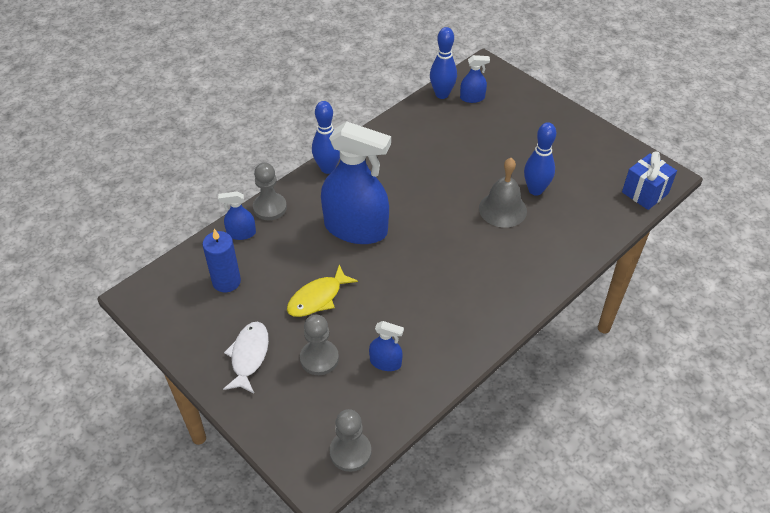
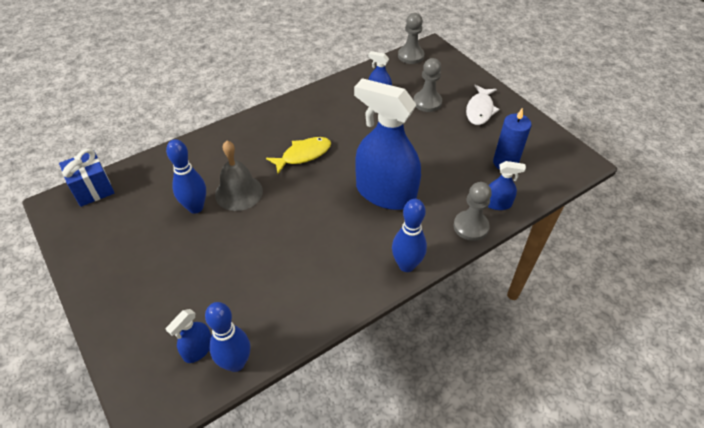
camera: 170 degrees left, 0 degrees up
yellow fish [287,265,358,317] -> yellow fish moved to [266,137,331,174]
blue spray bottle [460,55,490,103] -> blue spray bottle turned 60 degrees counterclockwise [166,309,211,363]

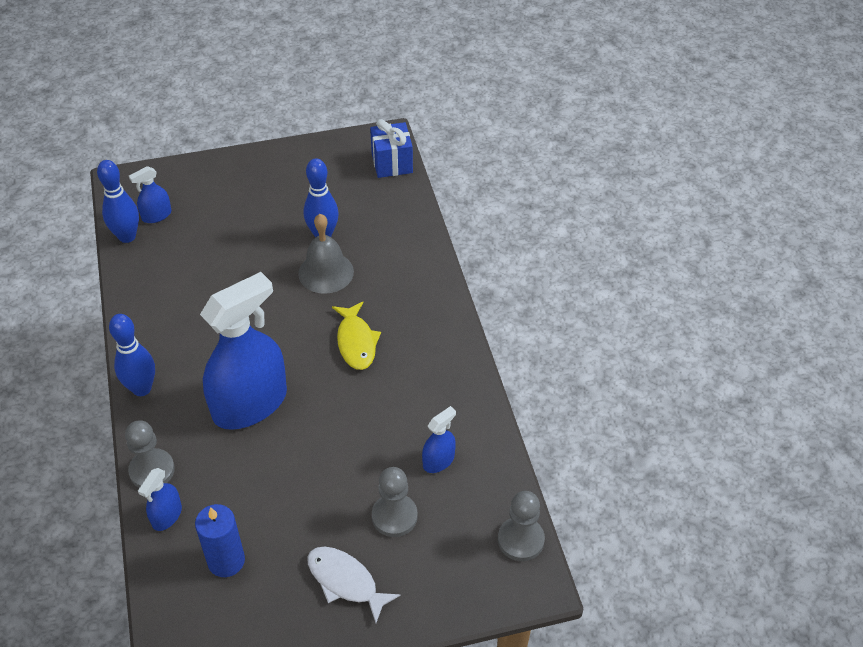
camera: 110 degrees right, 0 degrees up
blue spray bottle [166,309,211,363] -> blue spray bottle turned 90 degrees counterclockwise [129,166,171,223]

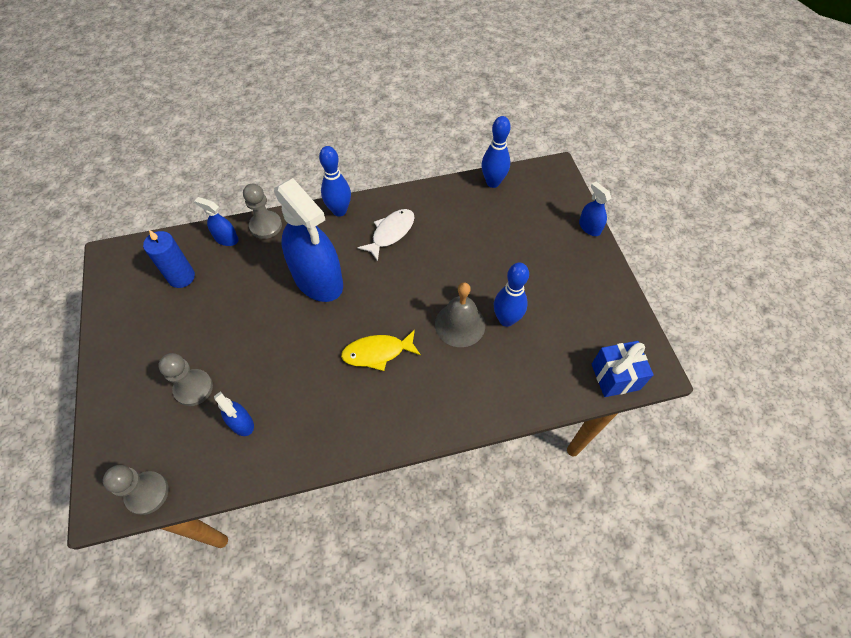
camera: 90 degrees right, 10 degrees up
blue spray bottle [129,166,171,223] -> blue spray bottle moved to [579,182,611,236]
white fish [307,546,400,623] -> white fish moved to [357,209,415,261]

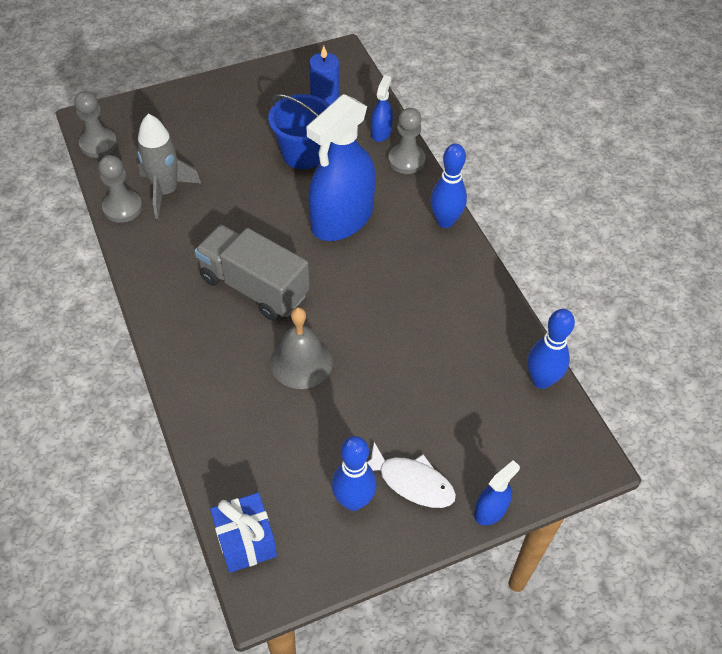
camera: 80 degrees right, 5 degrees down
grey pawn [158,353,213,406] -> grey pawn moved to [98,155,142,223]
blue spray bottle [214,391,254,436] -> grey rocket [137,114,201,219]
yellow fish [341,330,421,371] -> grey truck [195,225,310,321]
white fish [357,209,415,261] -> white fish moved to [367,442,456,508]
blue bowling pin [494,263,529,327] -> blue bowling pin moved to [332,436,377,511]
none -> blue bucket [268,94,330,169]

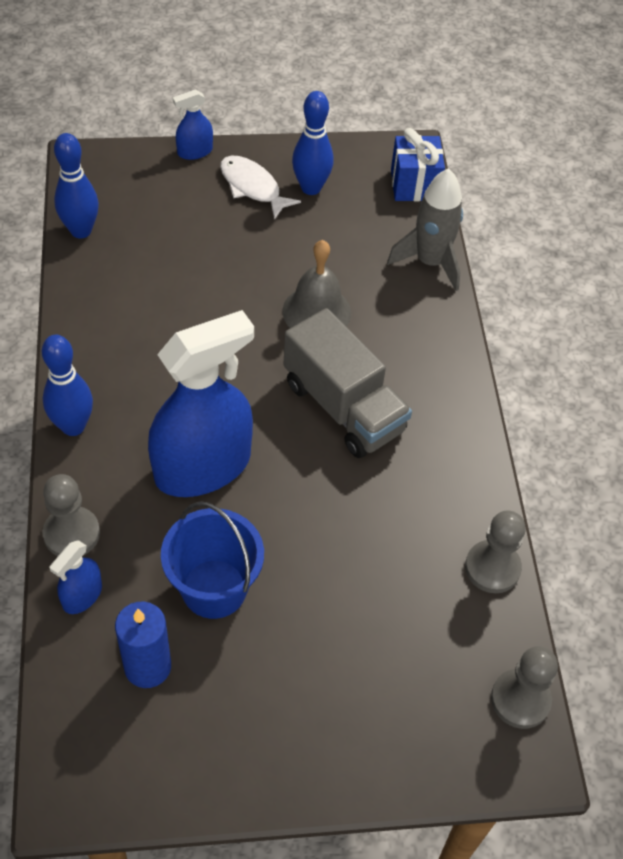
camera: 165 degrees left, 0 degrees up
grey rocket [137,114,201,219] -> grey rocket moved to [387,168,463,291]

